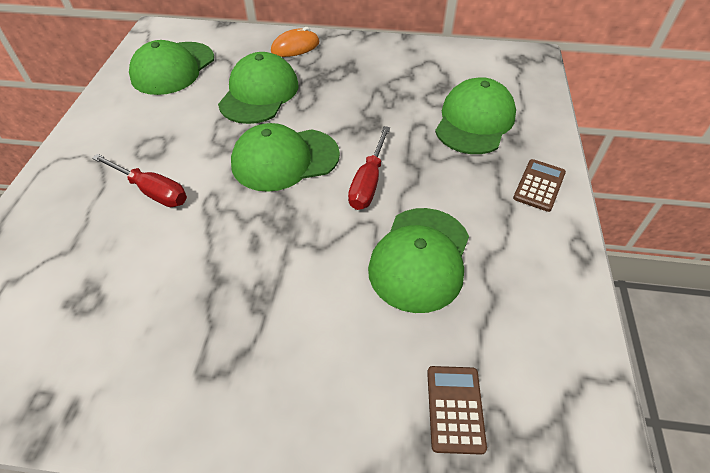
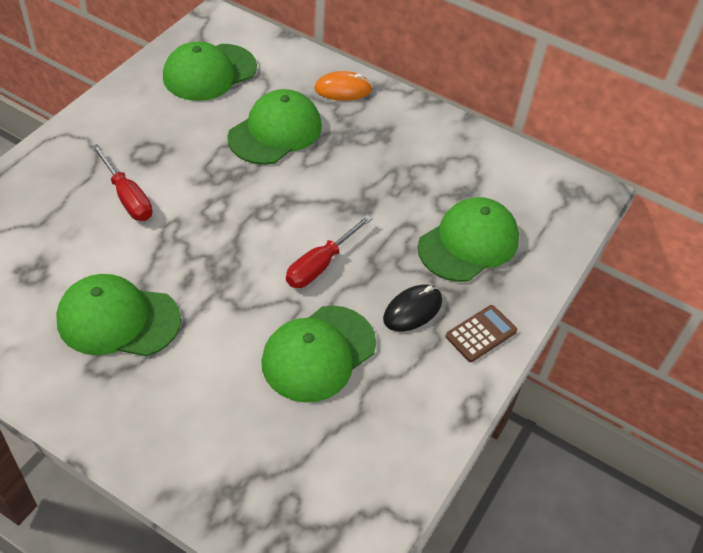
camera: 20 degrees right, 0 degrees up
green cap [231,123,340,192] -> green cap moved to [56,274,181,357]
brown calculator [427,366,487,455] -> none
none -> black mouse [383,285,442,331]

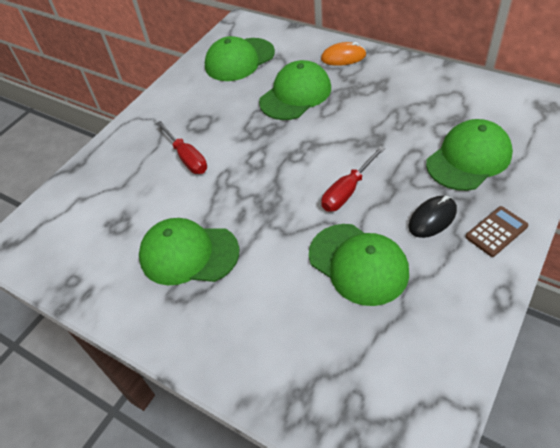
camera: 10 degrees right, 0 degrees up
green cap [261,306,376,403] -> green cap turned 90 degrees counterclockwise [309,224,409,306]

